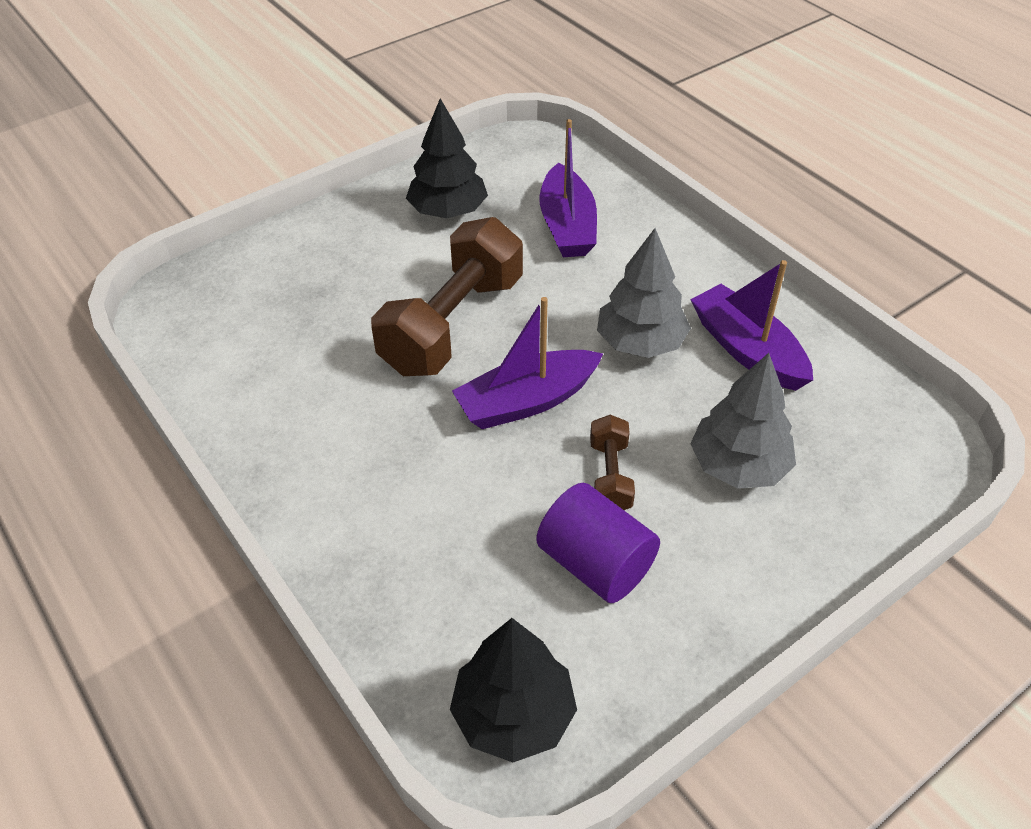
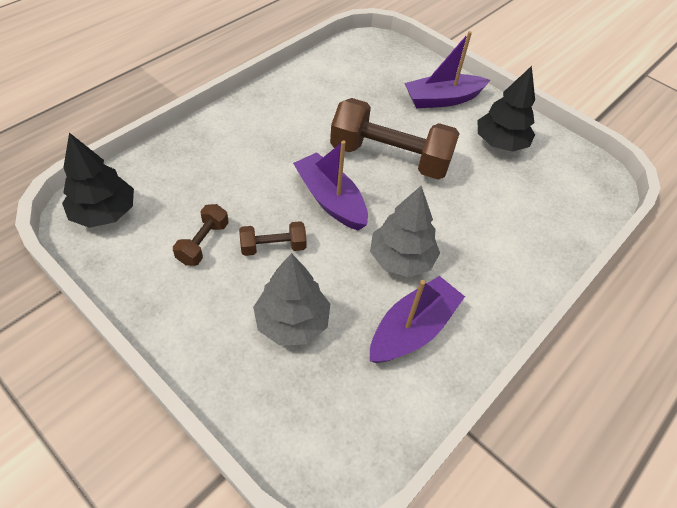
camera: 75 degrees right, 5 degrees up
purple cylinder [536,483,660,603] -> brown dumbbell [173,204,229,266]
purple boat [540,119,597,257] -> purple boat moved to [404,31,490,108]

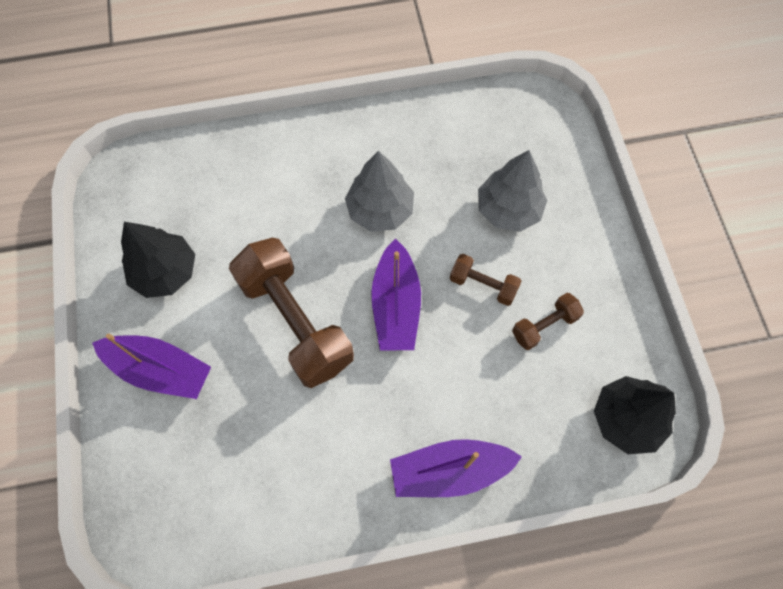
camera: 140 degrees left, 15 degrees up
purple boat [370,276,465,363] -> purple boat moved to [390,439,522,497]

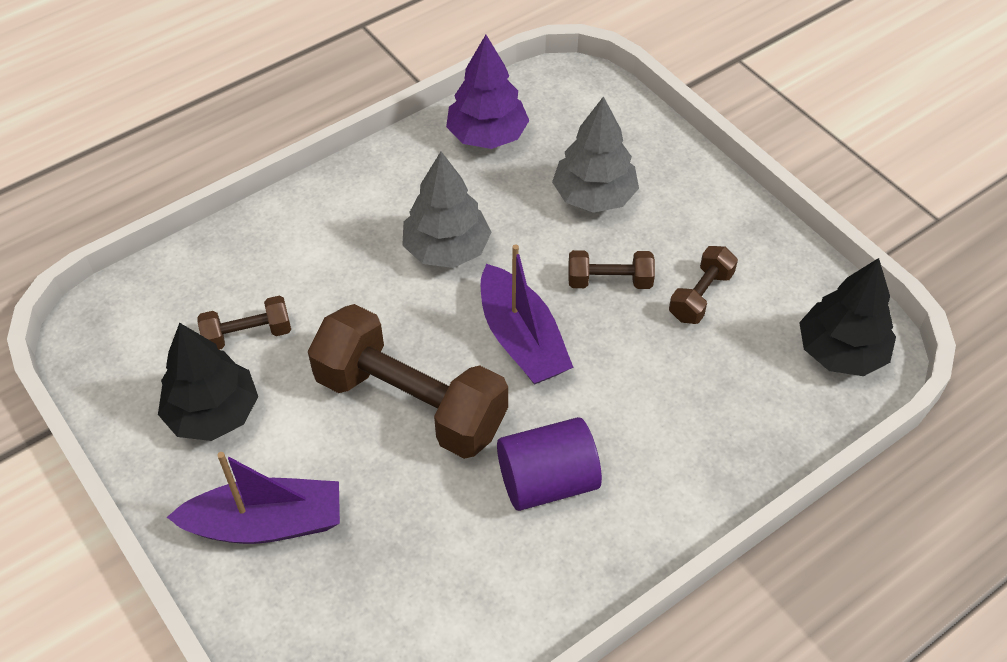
camera: 25 degrees left, 15 degrees down
purple boat [390,439,522,497] -> none
none -> brown dumbbell [197,296,291,350]
none -> purple tree [446,35,529,149]
none -> purple cylinder [497,417,602,511]

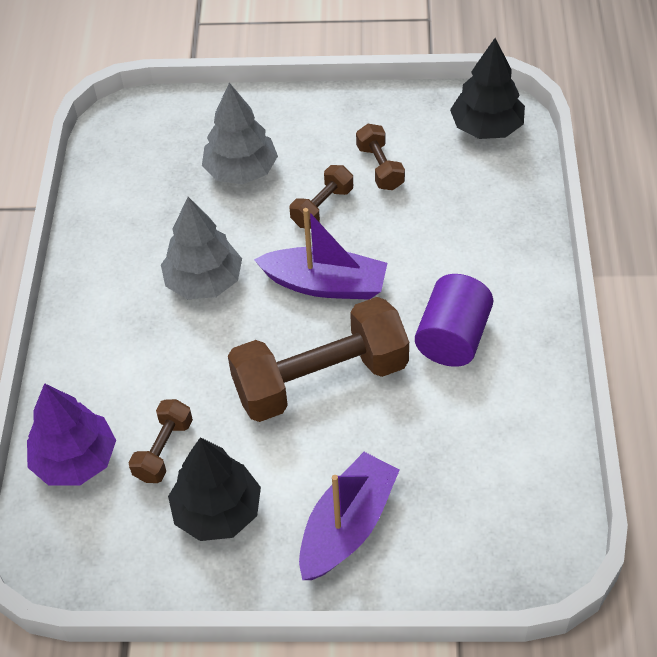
camera: 50 degrees left, 0 degrees up
purple tree [446,35,529,149] -> purple tree moved to [27,383,116,486]

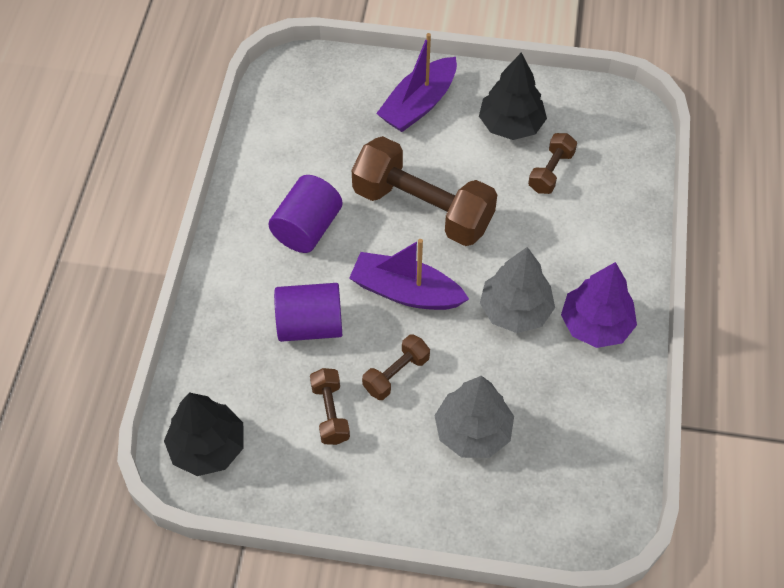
camera: 175 degrees left, 5 degrees up
purple tree [27,383,116,486] -> purple tree moved to [561,262,637,348]
brown dumbbell [228,297,409,422] -> brown dumbbell turned 45 degrees clockwise [352,136,497,246]
none -> purple cylinder [274,283,342,342]

